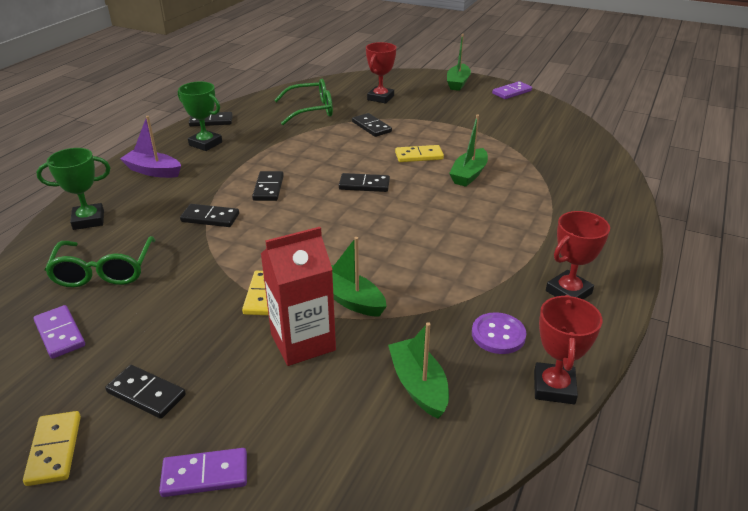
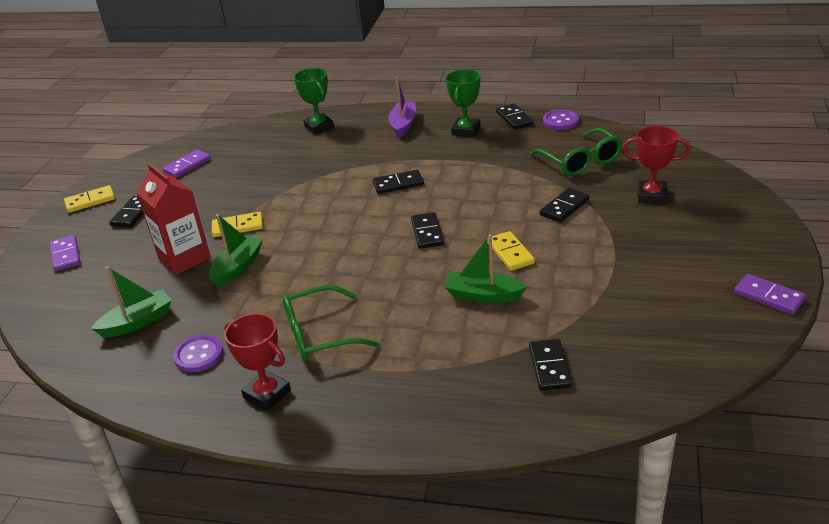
camera: 80 degrees right, 0 degrees up
green glasses [45,236,156,287] -> green glasses moved to [283,285,380,361]
black domino [180,204,239,227] -> black domino moved to [529,339,572,391]
green boat [447,34,471,91] -> none
red trophy [534,295,602,404] -> none
none -> purple button [543,109,579,130]

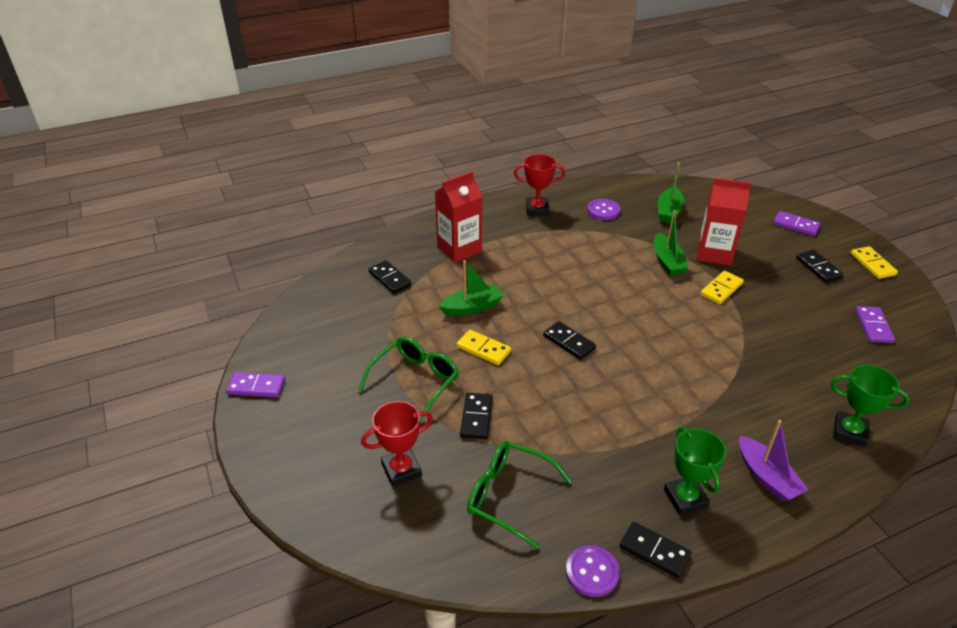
camera: 140 degrees right, 5 degrees up
yellow domino [64,185,115,213] -> yellow domino turned 45 degrees counterclockwise [851,246,898,279]
green glasses [283,285,380,361] -> green glasses moved to [359,336,459,421]
black domino [373,170,424,194] -> none
none -> red carton [435,171,482,263]

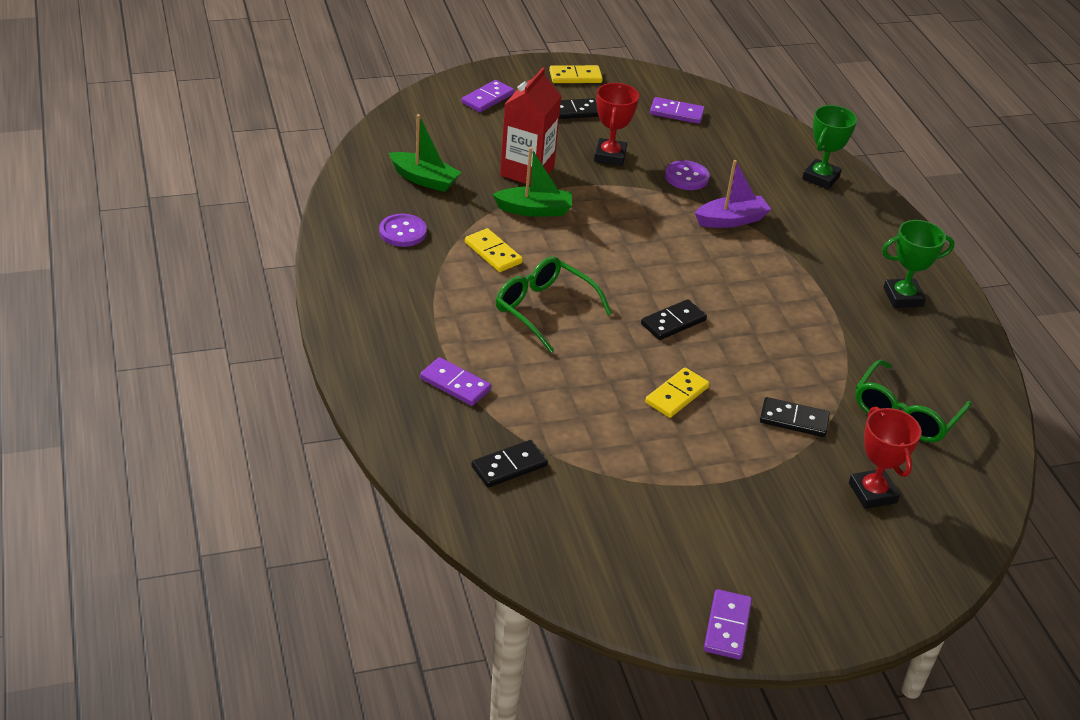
camera: 85 degrees left, 0 degrees up
green glasses [359,336,459,421] -> green glasses moved to [496,256,612,353]
red carton [435,171,482,263] -> purple domino [420,357,491,406]
green boat [439,260,503,316] -> none
red trophy [514,154,565,215] -> red trophy moved to [594,83,639,166]
purple button [566,545,620,597] -> purple button moved to [665,160,710,190]
black domino [620,522,692,578] -> none
yellow domino [700,271,744,304] -> yellow domino moved to [465,228,523,272]
purple boat [739,420,809,502] -> purple boat moved to [695,160,771,228]

